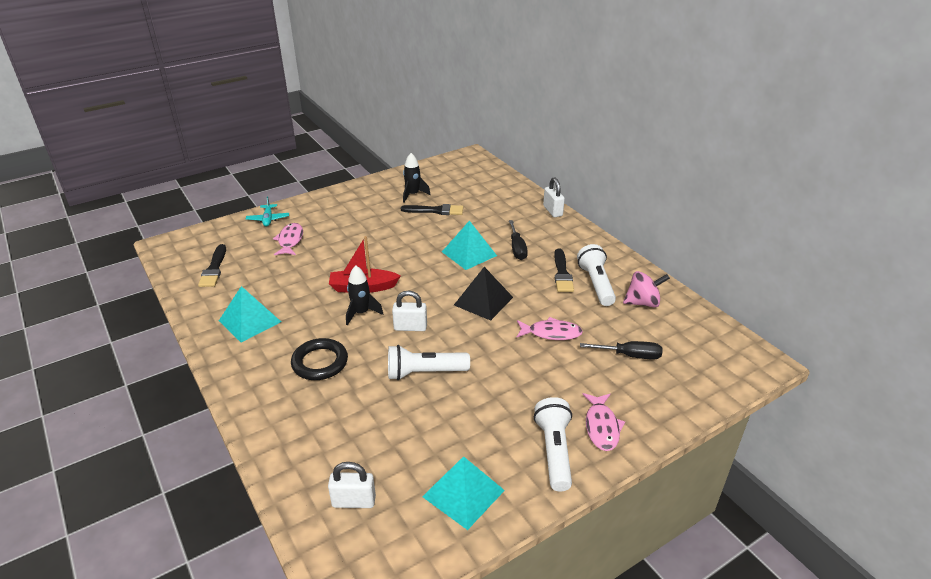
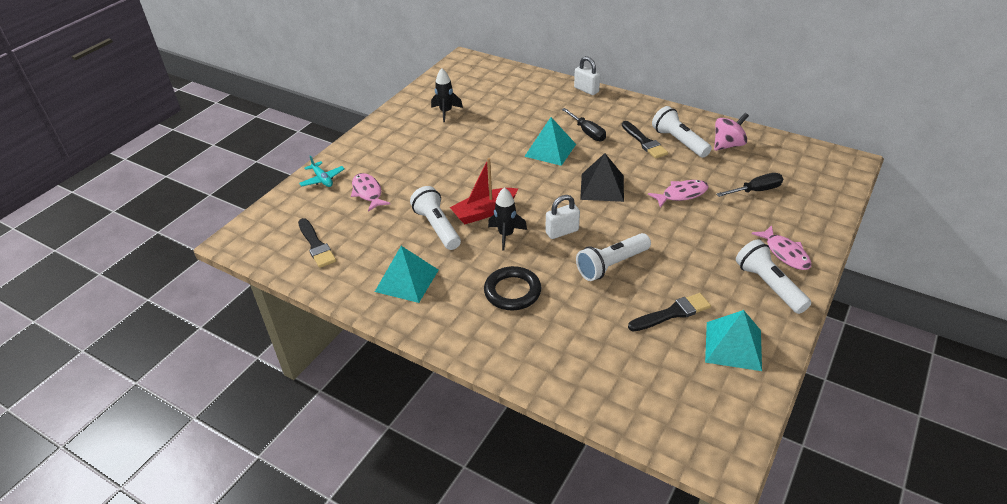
camera: 25 degrees left, 5 degrees up
white padlock [328,462,376,508] -> none
black brush [401,204,463,215] -> black brush moved to [628,293,711,332]
none -> white flashlight [410,186,461,250]

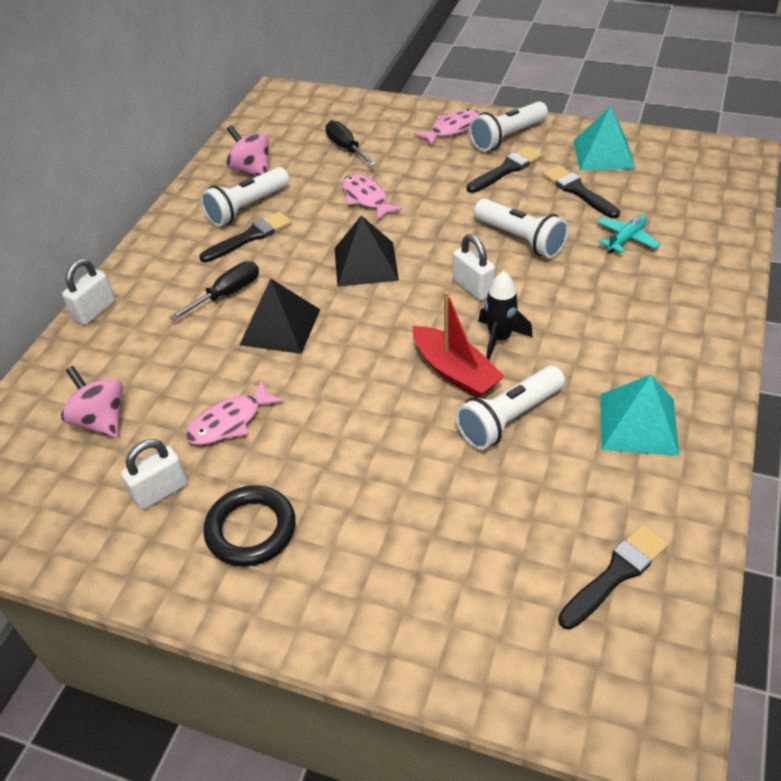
camera: 100 degrees left, 5 degrees up
turquoise plane [299,156,345,187] -> turquoise plane moved to [597,215,661,253]
pink fish [351,173,390,212] -> pink fish moved to [185,380,284,445]
black rocket [431,68,463,122] -> white padlock [121,439,188,510]
black ring [484,266,541,310] -> black ring moved to [203,485,296,567]
turquoise pyramid [524,117,576,166] -> black pyramid [240,279,321,354]
none -> pink spinning top [61,366,123,438]
none -> black brush [467,146,542,193]

